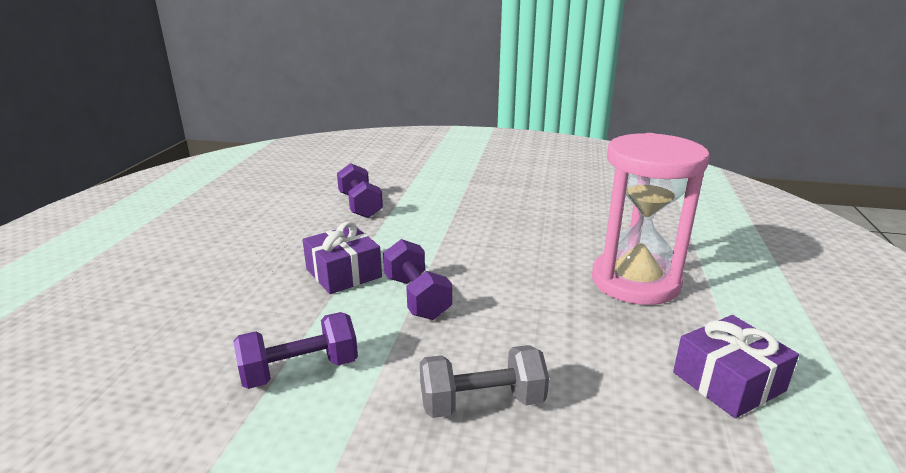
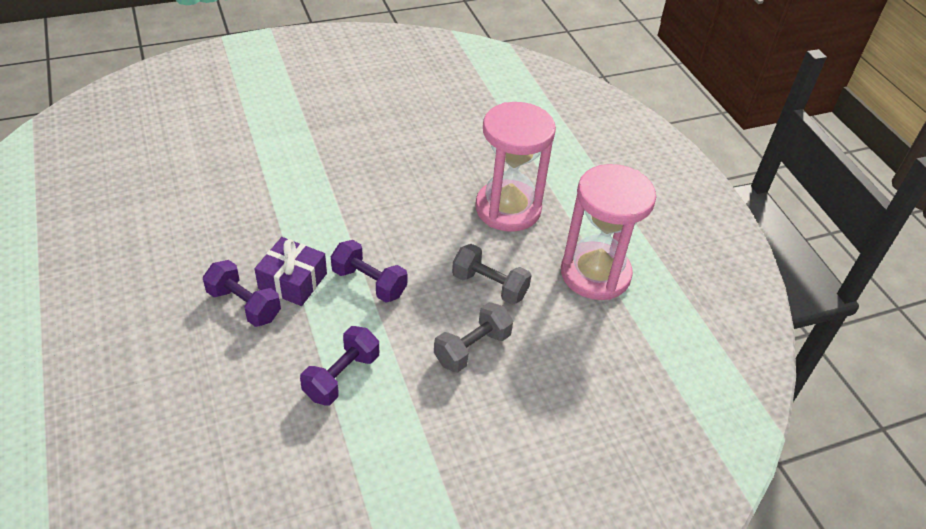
camera: 35 degrees left, 20 degrees up
purple dumbbell [337,163,383,218] -> purple dumbbell moved to [203,260,281,327]
purple gift [673,315,799,418] -> pink hourglass [561,164,656,300]
none -> grey dumbbell [452,244,532,305]

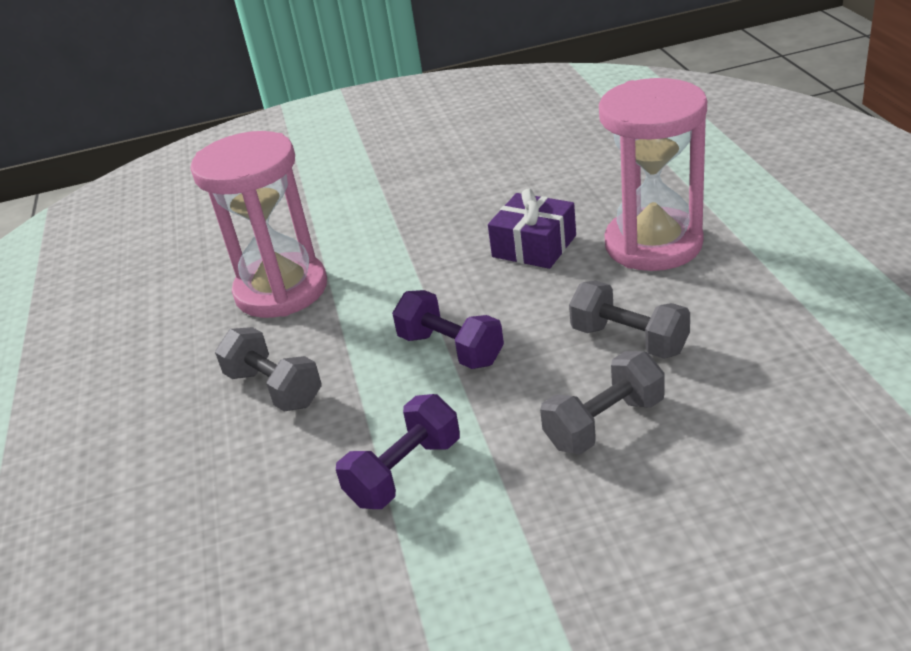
camera: 15 degrees right, 10 degrees down
purple dumbbell [203,260,281,327] -> grey dumbbell [215,327,322,411]
purple gift [254,237,327,306] -> purple gift moved to [488,189,576,269]
pink hourglass [561,164,656,300] -> pink hourglass moved to [190,131,327,318]

